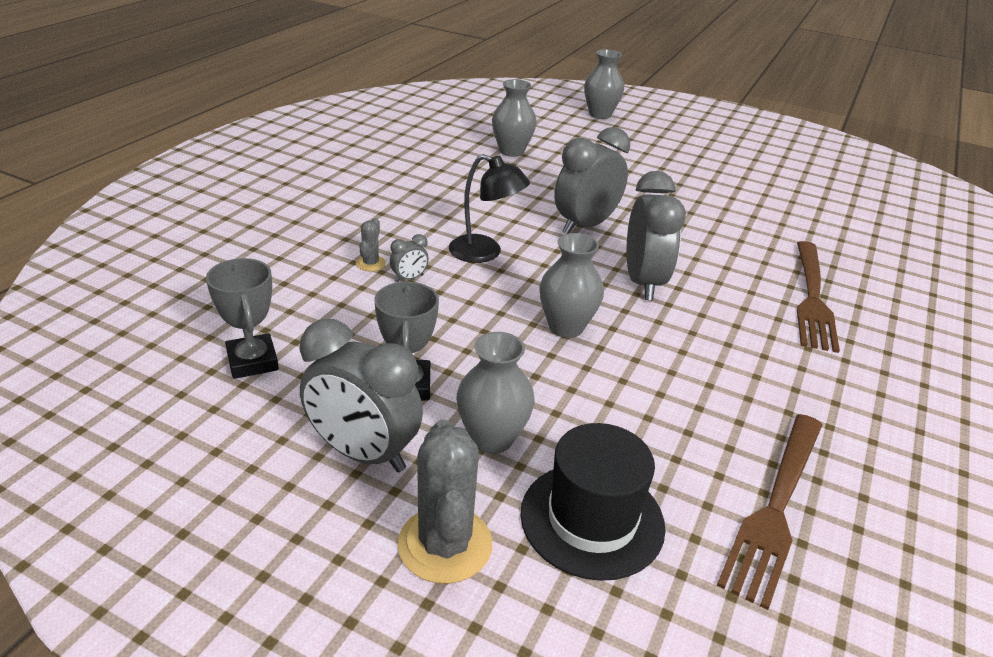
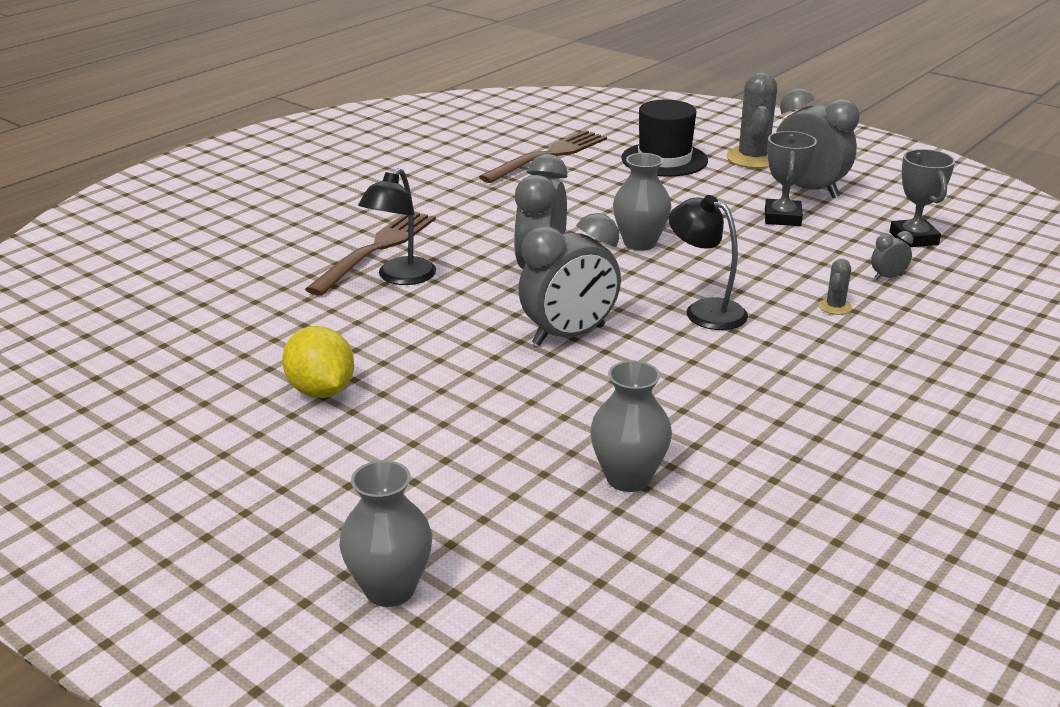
camera: 165 degrees left, 5 degrees down
grey clock [390,234,429,282] -> grey clock moved to [871,231,913,280]
grey vase [456,332,535,454] -> none
none -> yellow lemon [282,326,354,398]
none -> black lamp [358,168,436,285]

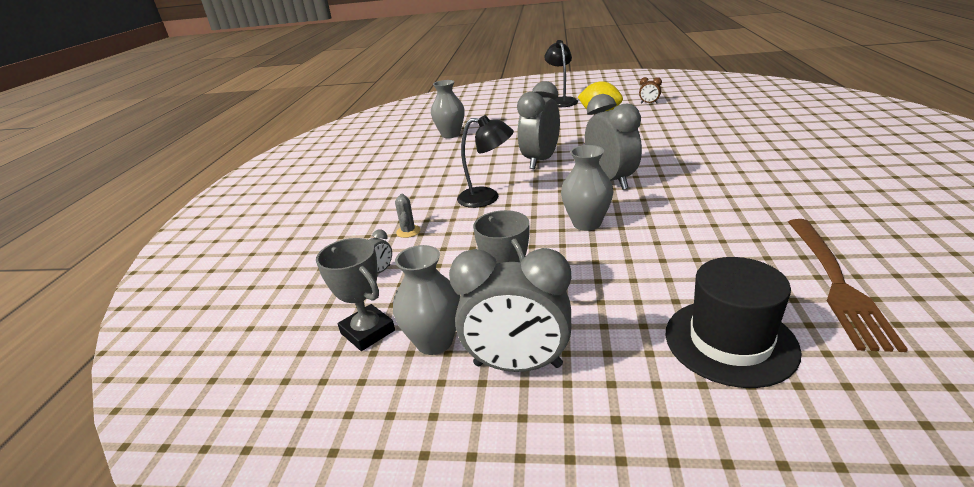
camera: 150 degrees right, 0 degrees up
brown fork [305,212,436,296] -> none
grey vase [339,460,432,607] -> grey vase moved to [393,245,460,355]
black lamp [358,168,436,285] -> black lamp moved to [544,40,578,107]
grey cactus [726,72,777,168] -> none
none -> brown clock [639,77,662,104]

